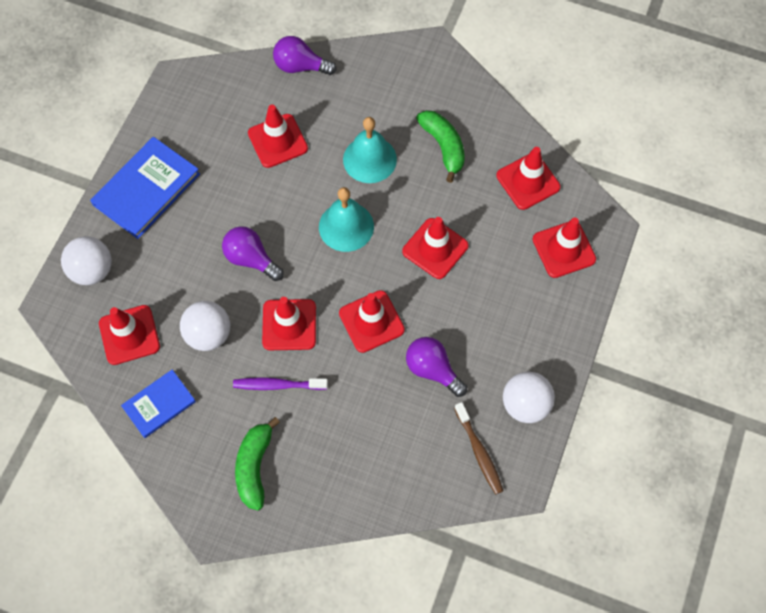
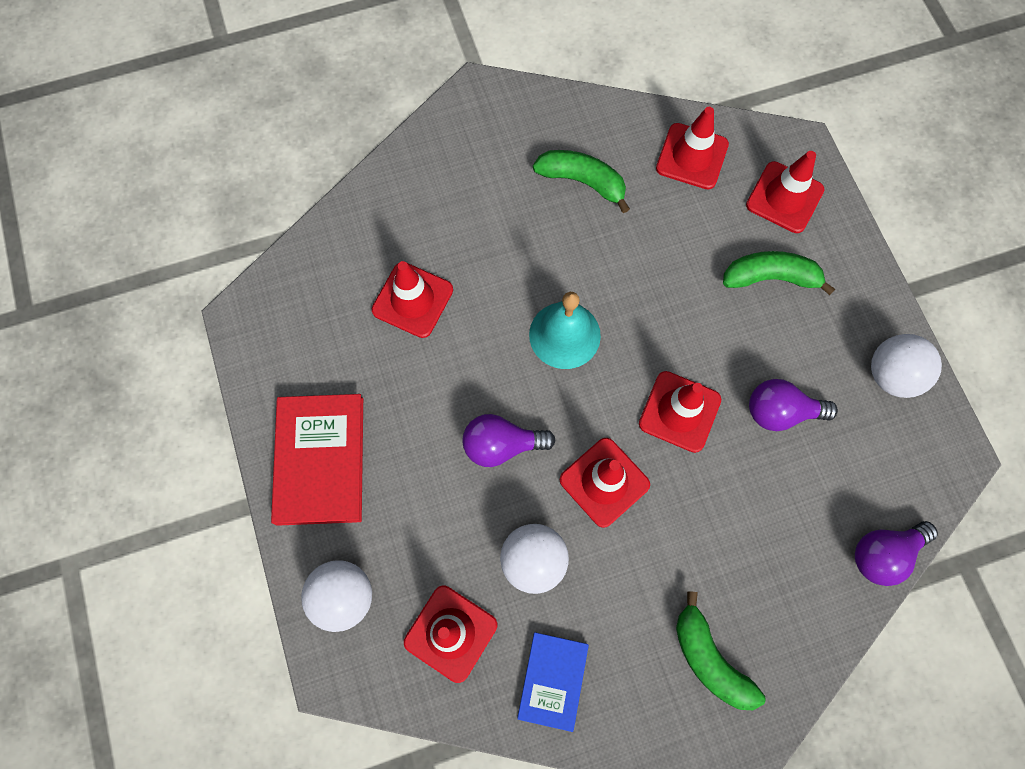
camera: 40 degrees left, 5 degrees up
blue book [90,137,200,239] -> red book [271,394,363,526]
purple toothbrush [233,377,328,390] -> none
purple light bulb [273,36,337,75] -> purple light bulb moved to [855,521,938,586]
turquoise bell [343,117,397,183] -> none
red traffic cone [402,217,469,279] -> none
brown toothbrush [454,402,503,494] -> none
none -> green banana [723,251,835,295]

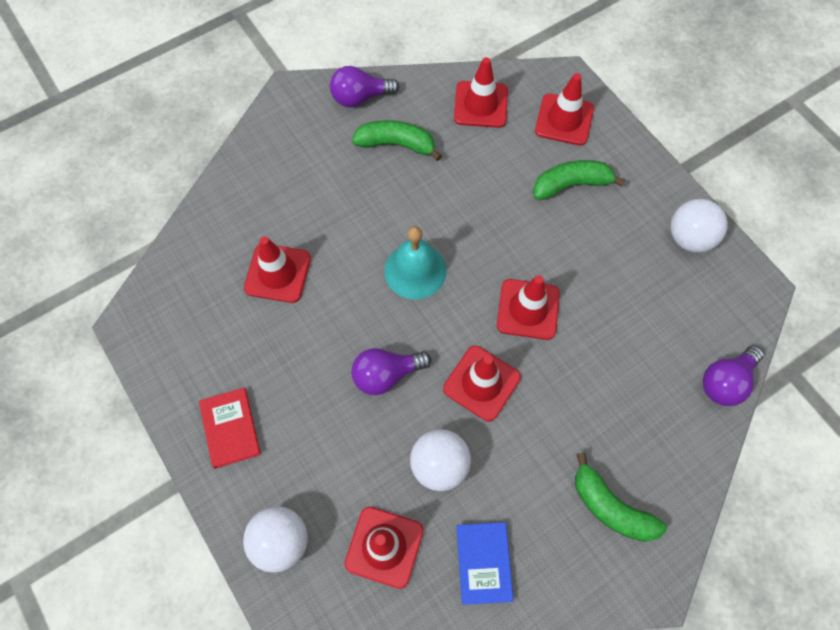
camera: 15 degrees left, 5 degrees down
red book [271,394,363,526] -> red book [199,388,261,469], size x0.61
purple light bulb [749,379,838,431] -> purple light bulb moved to [330,66,400,107]

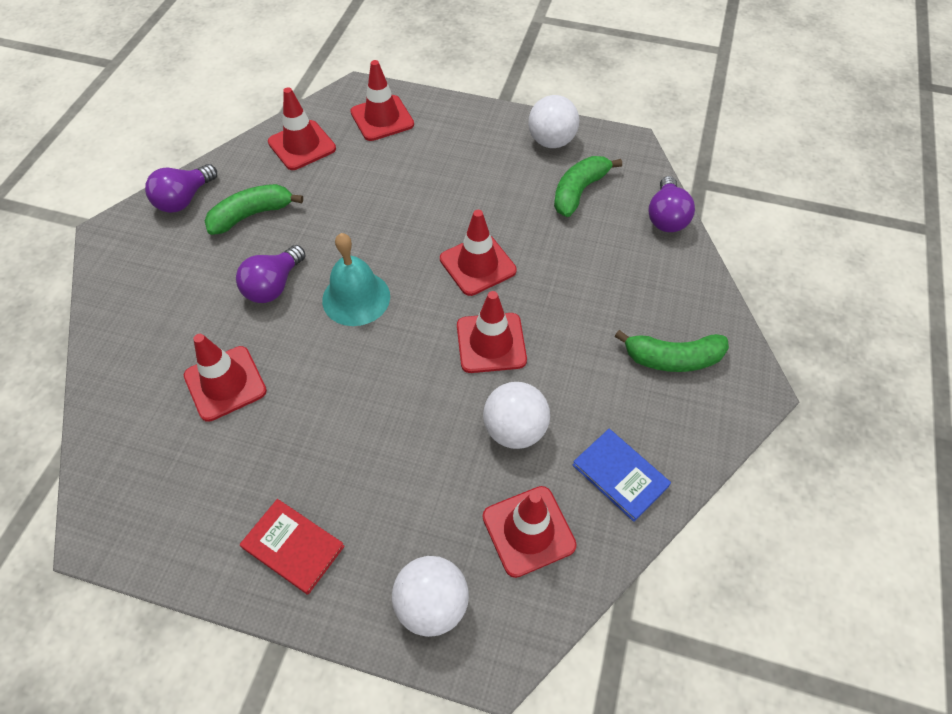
camera: 40 degrees left, 10 degrees down
purple light bulb [351,348,431,395] -> purple light bulb moved to [236,245,305,303]
green banana [533,160,625,200] -> green banana moved to [554,156,622,217]

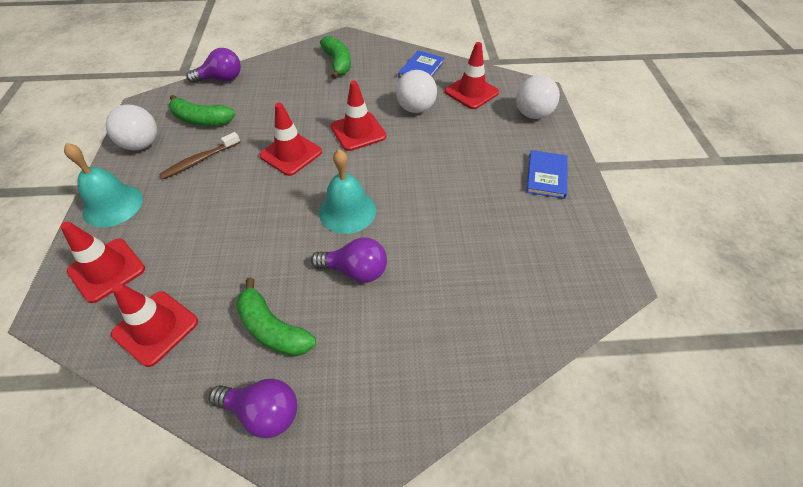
camera: 110 degrees left, 5 degrees down
red traffic cone [184,334,267,422] -> none
red book [240,499,345,595] -> blue book [526,150,568,199]
none -> turquoise bell [64,143,143,227]
none -> brown toothbrush [159,132,240,179]

